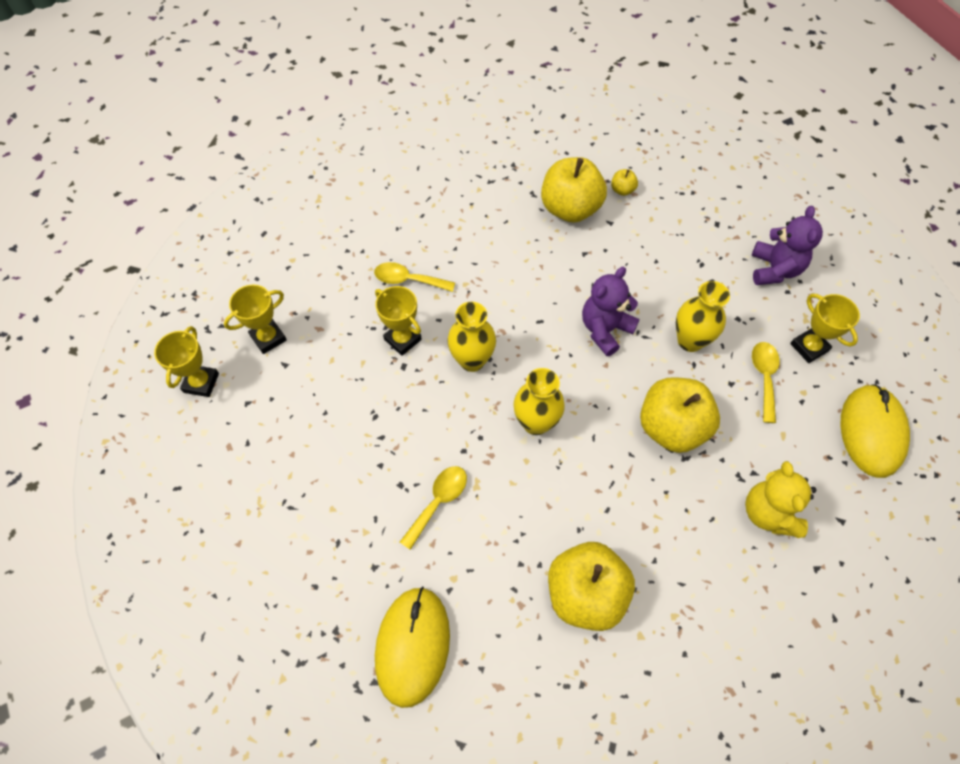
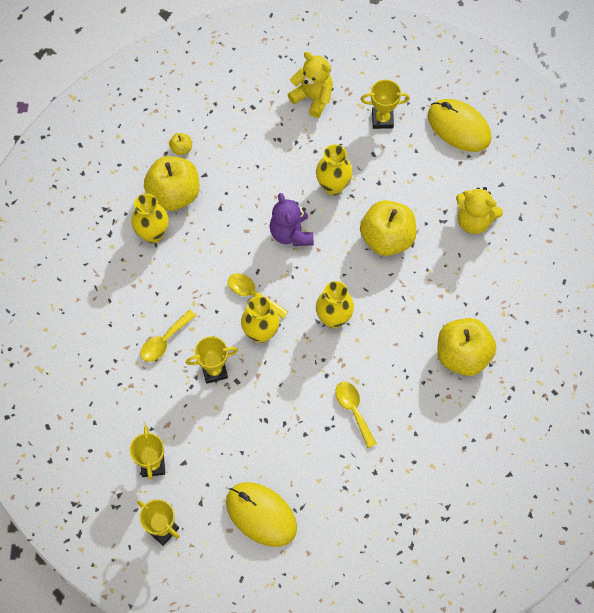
camera: 60 degrees left, 5 degrees up
yellow mouse [375,586,450,708] -> yellow mouse moved to [226,482,297,547]
purple teddy bear [752,206,823,285] -> yellow teddy bear [288,52,333,118]
yellow spoon [752,342,780,423] -> yellow spoon moved to [228,273,288,319]
none -> yellow vase [131,193,169,243]

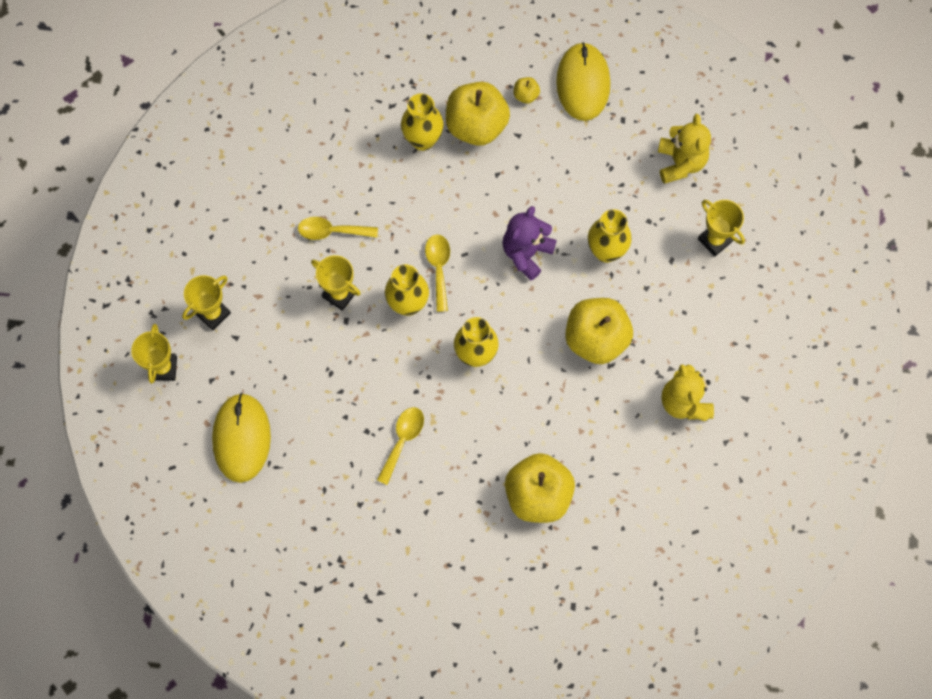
camera: 50 degrees right, 5 degrees up
yellow mouse [428,99,491,152] -> yellow mouse moved to [556,42,610,121]

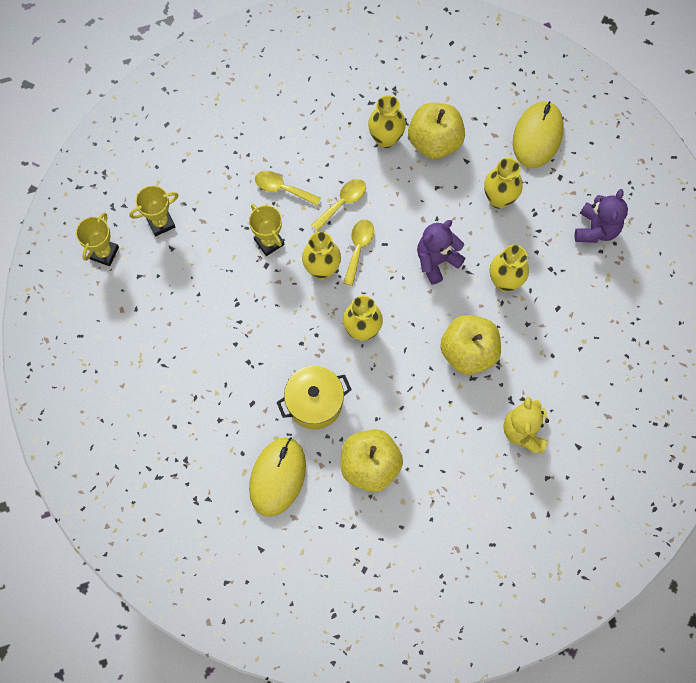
camera: 20 degrees right, 0 degrees up
yellow mouse [212,393,271,483] -> yellow mouse moved to [249,437,306,517]
yellow spoon [377,407,424,485] -> yellow spoon moved to [311,179,366,231]
yellow apple [514,77,540,104] -> none
yellow teddy bear [658,114,711,184] -> purple teddy bear [575,189,628,243]
yellow trophy [698,200,745,256] -> none
none -> yellow pot [276,366,352,430]
none -> yellow vase [484,158,523,209]

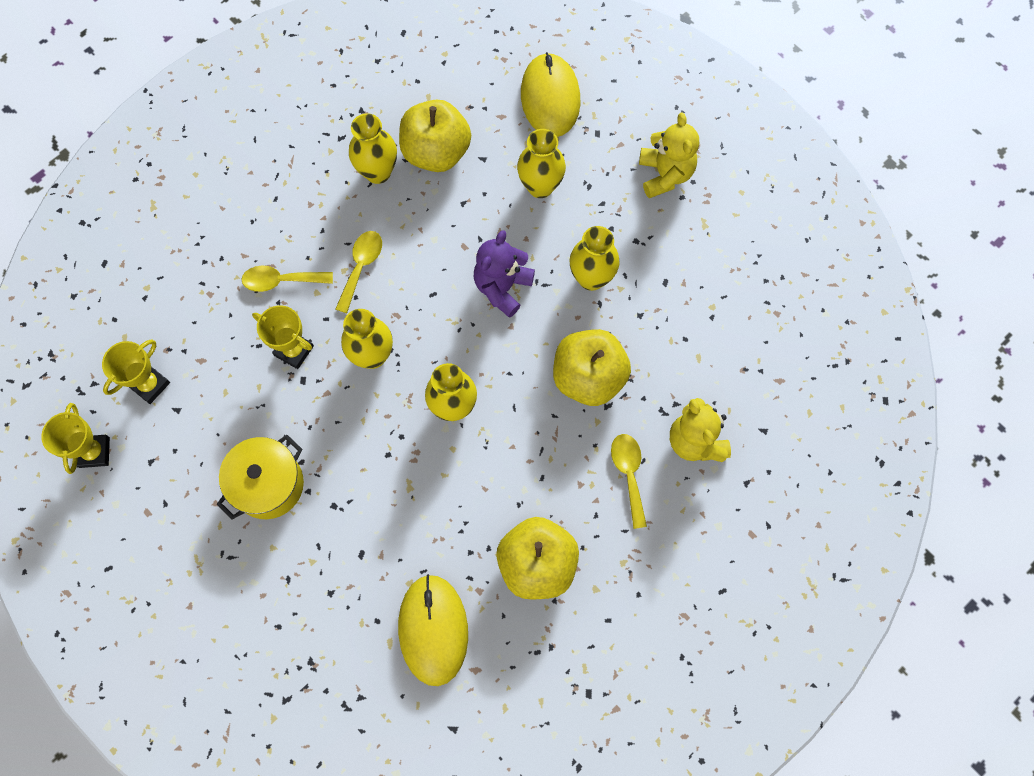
camera: 25 degrees left, 0 degrees up
yellow pot [276,366,352,430] -> yellow pot moved to [216,435,304,520]
yellow spoon [343,219,374,286] -> yellow spoon moved to [611,434,647,529]
purple teddy bear [575,189,628,243] -> yellow teddy bear [639,112,699,198]

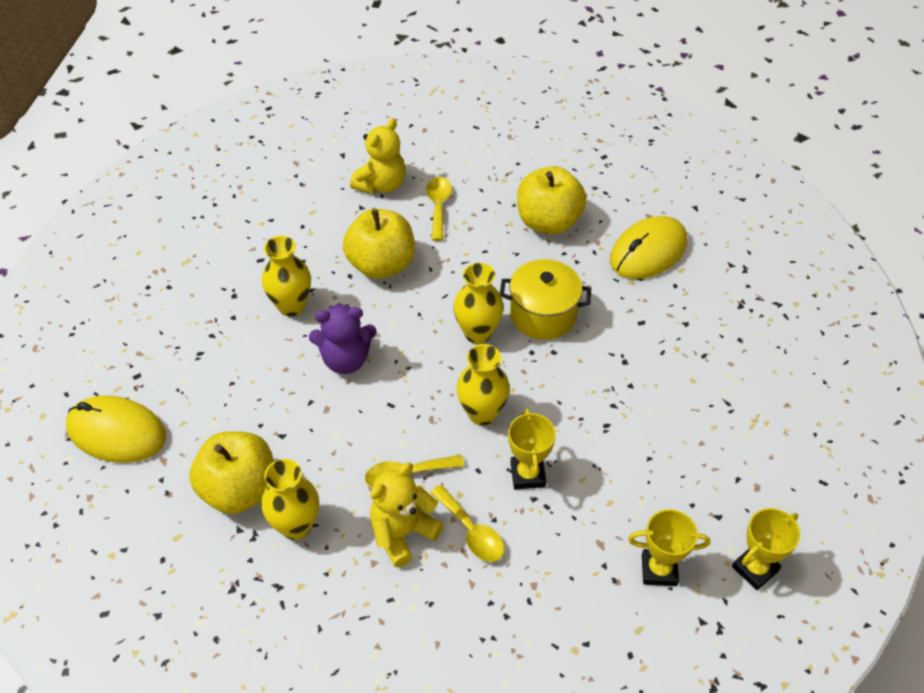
camera: 125 degrees left, 20 degrees down
yellow pot [216,435,304,520] -> yellow pot moved to [500,259,591,340]
yellow vase [517,129,566,198] -> none
yellow mouse [521,52,581,137] -> yellow mouse turned 60 degrees clockwise [66,395,166,463]
yellow spoon [611,434,647,529] -> yellow spoon turned 135 degrees clockwise [426,177,452,241]
yellow teddy bear [639,112,699,198] -> yellow teddy bear moved to [370,462,444,567]

